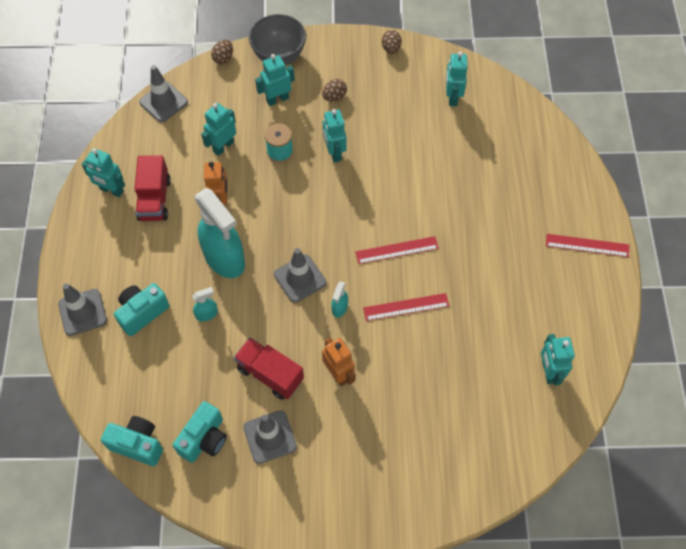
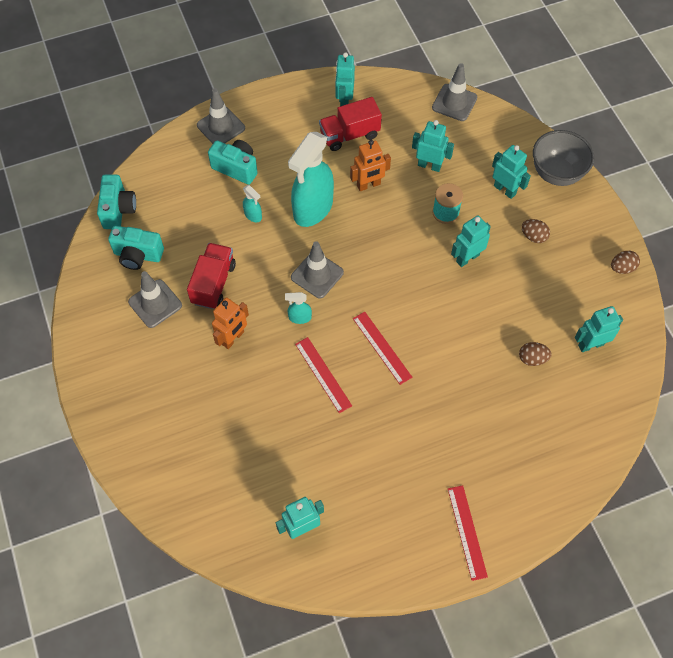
camera: 70 degrees right, 0 degrees up
brown egg [211,39,233,64] -> brown egg moved to [519,342,552,366]

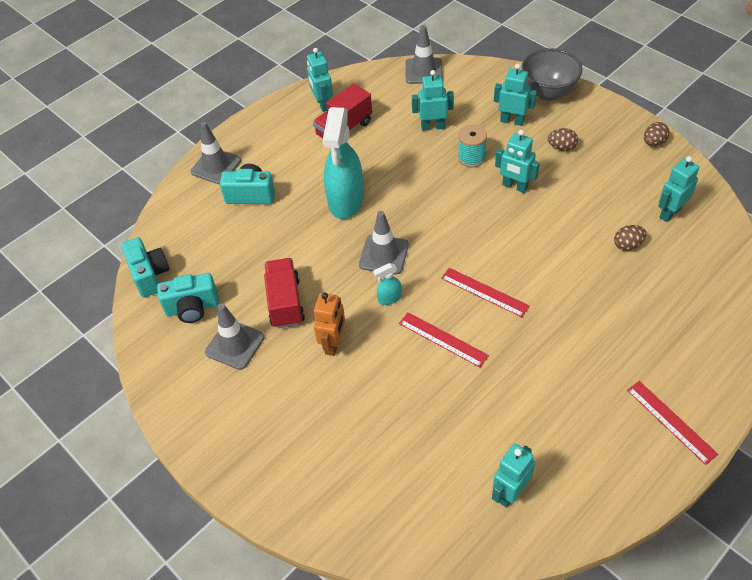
camera: 20 degrees left, 10 degrees down
turquoise spray bottle [243,185,262,222] -> none
orange robot [350,140,391,191] -> none
turquoise robot [451,215,491,267] -> turquoise robot turned 90 degrees counterclockwise [495,130,540,193]

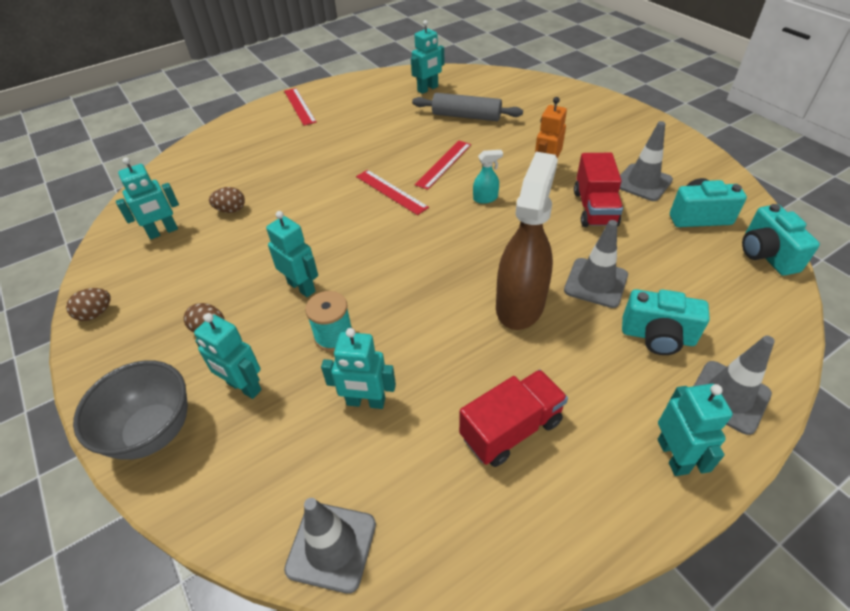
camera: 170 degrees left, 5 degrees down
turquoise robot [307,48,333,112] -> turquoise robot moved to [658,384,733,476]
turquoise spray bottle [323,107,364,219] -> brown spray bottle [496,152,558,330]
grey traffic cone [359,211,409,274] -> grey traffic cone moved to [564,220,628,308]
red ruler [399,312,489,368] -> red ruler turned 75 degrees clockwise [415,141,471,190]
none -> grey rolling pin [412,93,523,121]

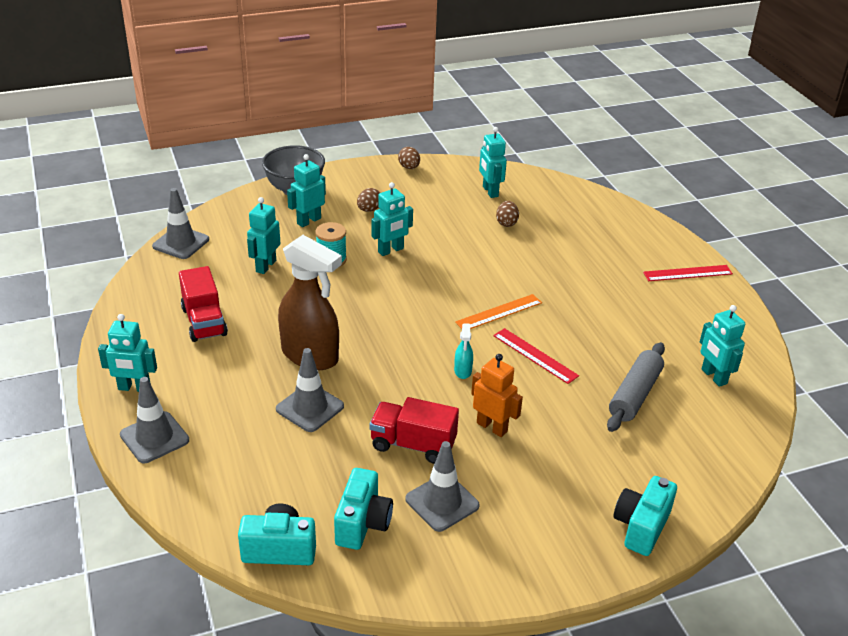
camera: 100 degrees right, 10 degrees down
red ruler [356,170,429,215] -> orange ruler [455,294,542,329]
turquoise camera [622,289,710,355] -> turquoise camera moved to [614,476,677,556]

